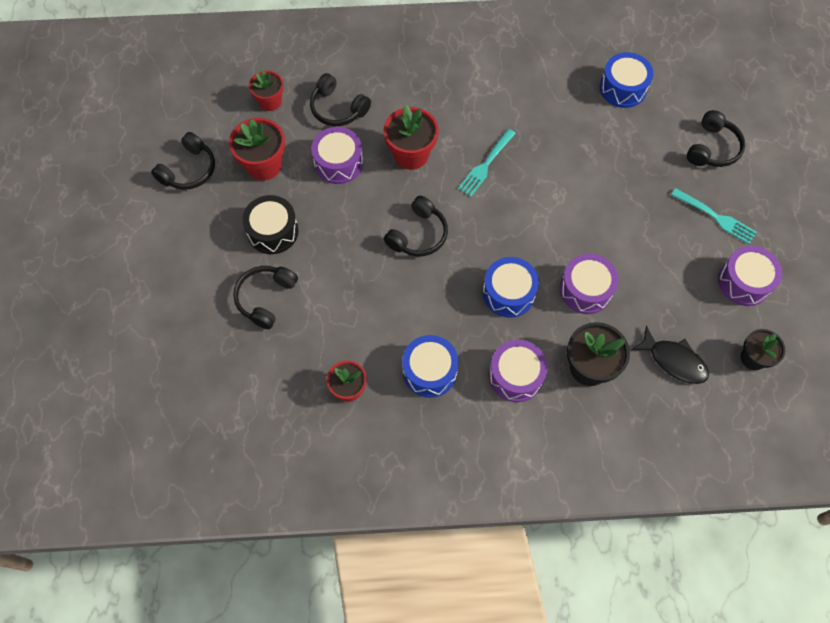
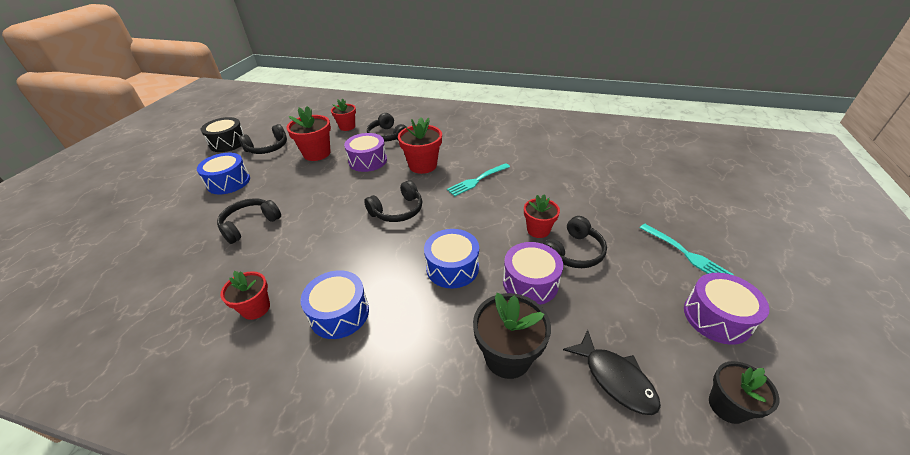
camera: 20 degrees right, 25 degrees down
black drum [242,195,299,254] -> black drum moved to [201,117,245,152]
purple drum [489,340,548,402] -> none
blue drum [600,52,653,108] -> blue drum moved to [197,153,250,195]
black headphones [687,110,745,167] -> black headphones moved to [542,216,607,268]
none -> red flower pot [524,194,560,238]

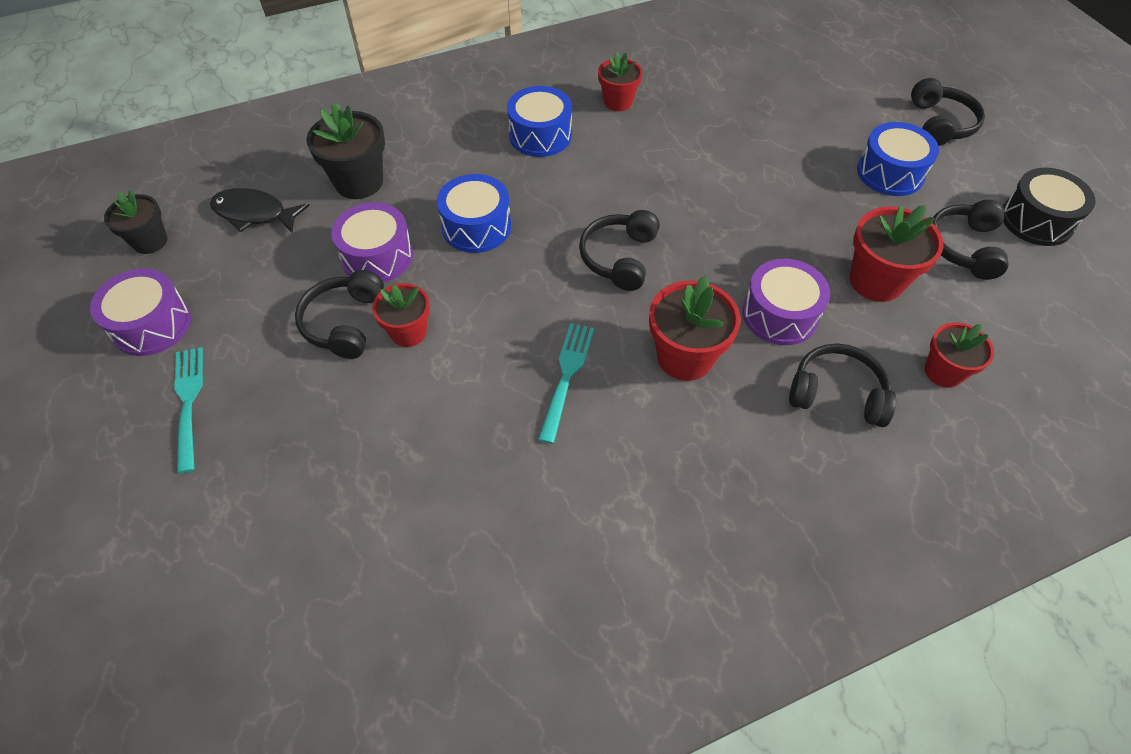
camera: 140 degrees right, 15 degrees up
black headphones [217,198,281,244] -> black headphones moved to [911,78,985,146]
turquoise fork [640,224,734,275] -> turquoise fork turned 60 degrees clockwise [174,347,203,474]

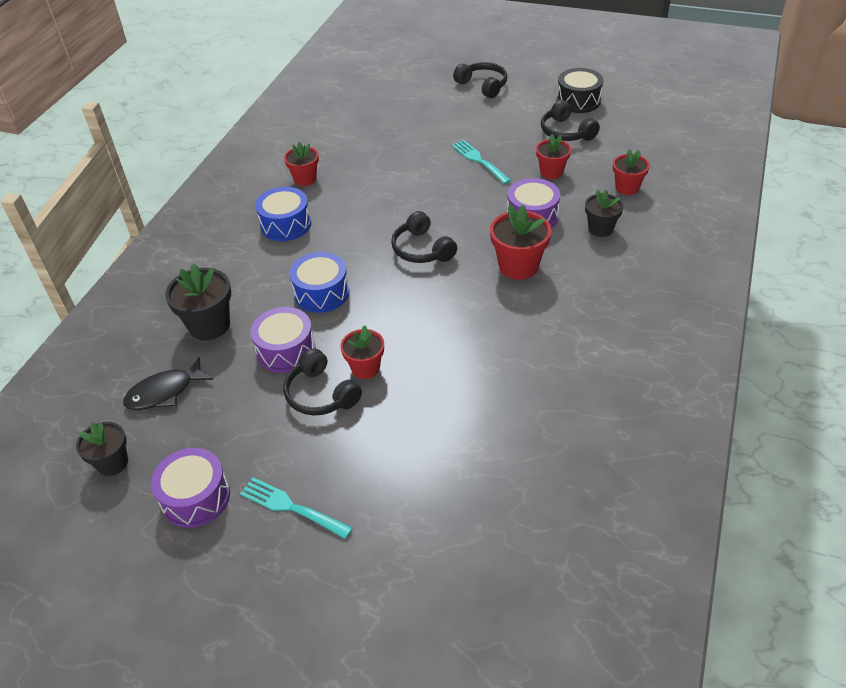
camera: 45 degrees left, 10 degrees down
turquoise fork [538,323,594,444] -> turquoise fork moved to [452,140,511,184]
black headphones [789,344,896,427] -> black flower pot [585,190,624,237]
red flower pot [850,205,944,302] -> red flower pot [536,134,571,179], size x0.65
blue drum [857,122,939,196] -> none

